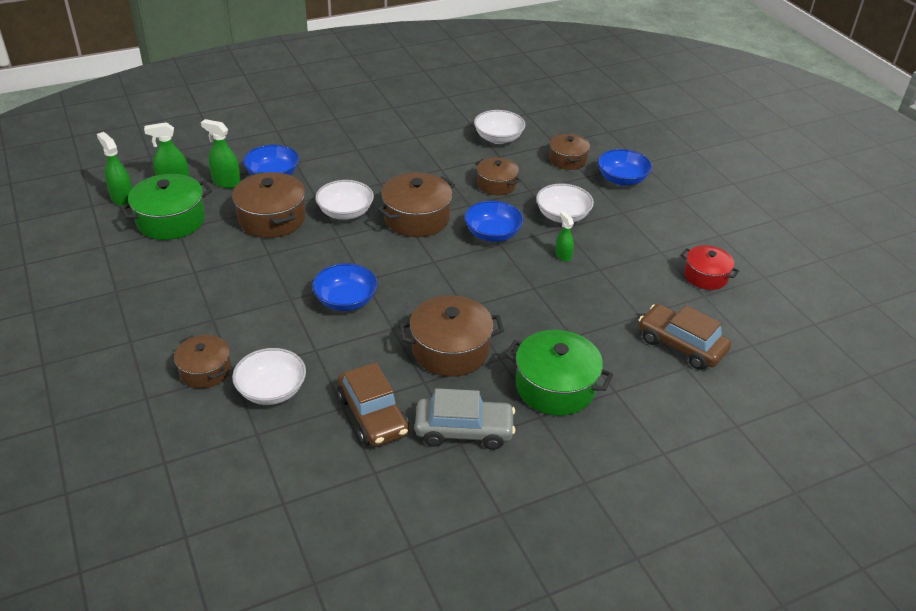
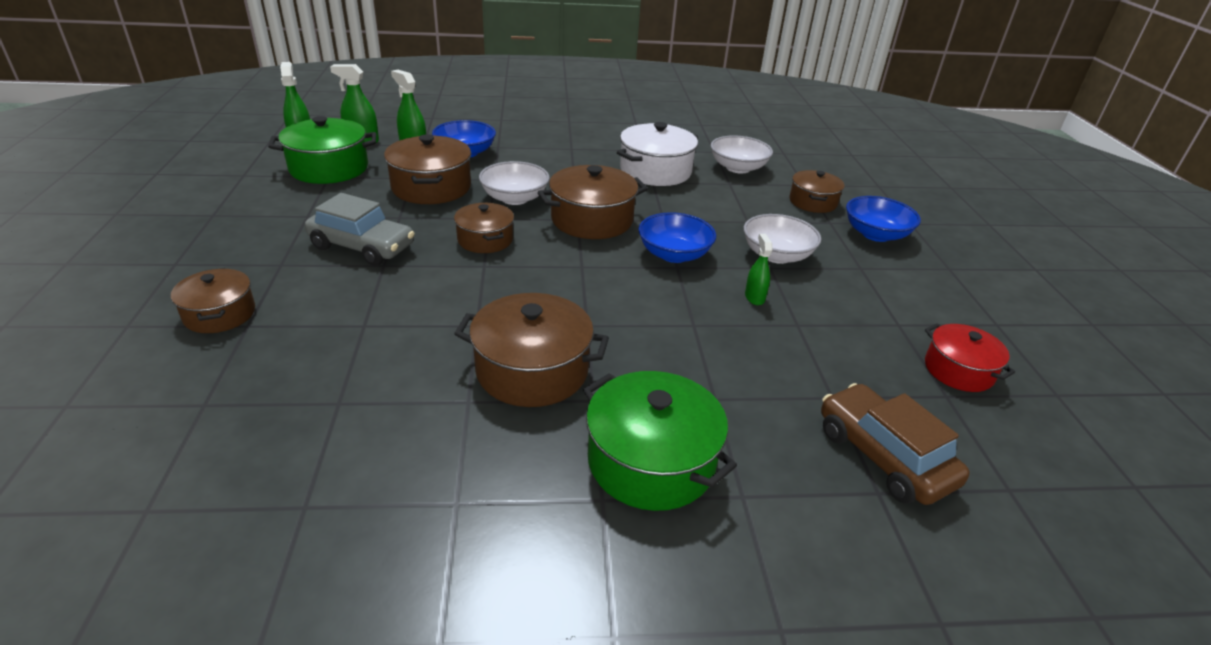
camera: 20 degrees right, 5 degrees down
white bowl [232,348,306,405] -> none
blue bowl [312,263,378,311] -> none
brown car [337,363,409,447] -> none
grey car [415,388,515,450] -> grey car moved to [305,193,415,266]
brown pot [475,157,521,195] -> brown pot moved to [454,203,514,253]
none -> white pot [617,122,698,186]

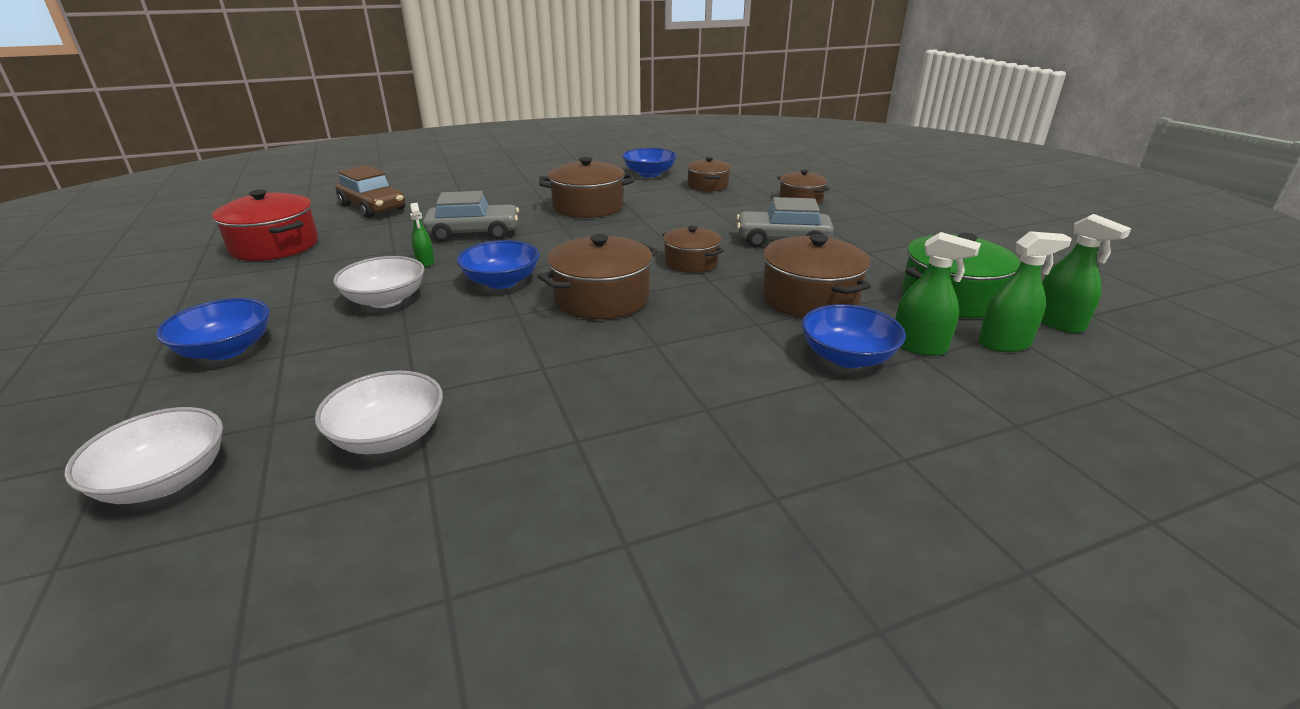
camera: 165 degrees right, 5 degrees down
white bowl [479,161,550,205] -> white bowl moved to [64,407,223,504]
green pot [583,371,737,511] -> none
white pot [617,122,698,186] -> none
brown pot [789,170,844,213] -> brown pot moved to [687,157,731,192]
red pot [925,323,1015,392] -> red pot [212,189,318,261], size x1.59
none -> grey car [423,191,519,242]
none -> blue bowl [622,148,677,177]

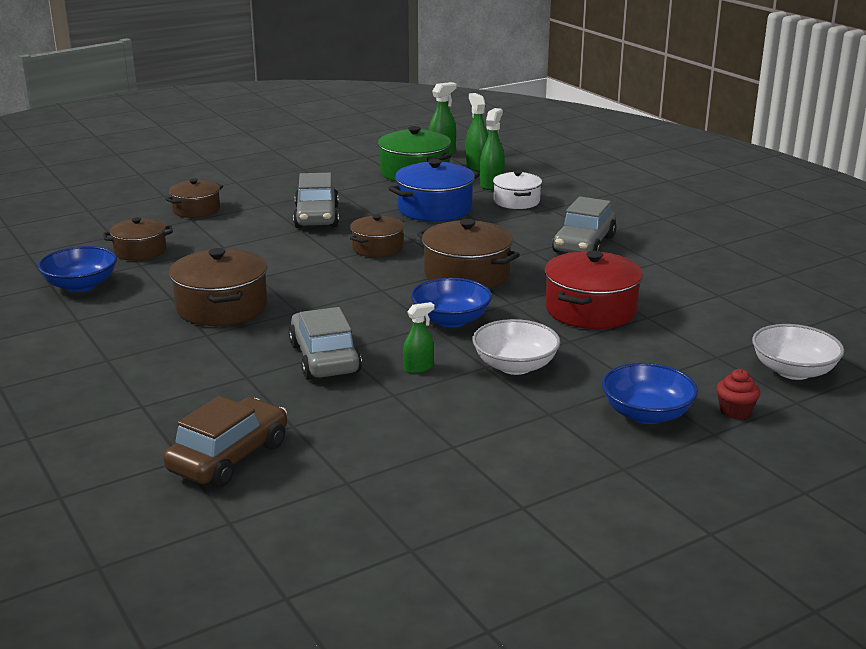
camera: 100 degrees left, 5 degrees down
red pot [212,189,318,261] -> red pot moved to [545,251,643,329]
white bowl [315,370,443,454] -> none
brown pot [762,234,871,318] -> blue pot [389,159,480,222]
blue bowl [802,304,906,368] -> white pot [493,170,542,209]
none -> grey car [552,196,616,253]
none -> red cupcake [716,369,760,419]

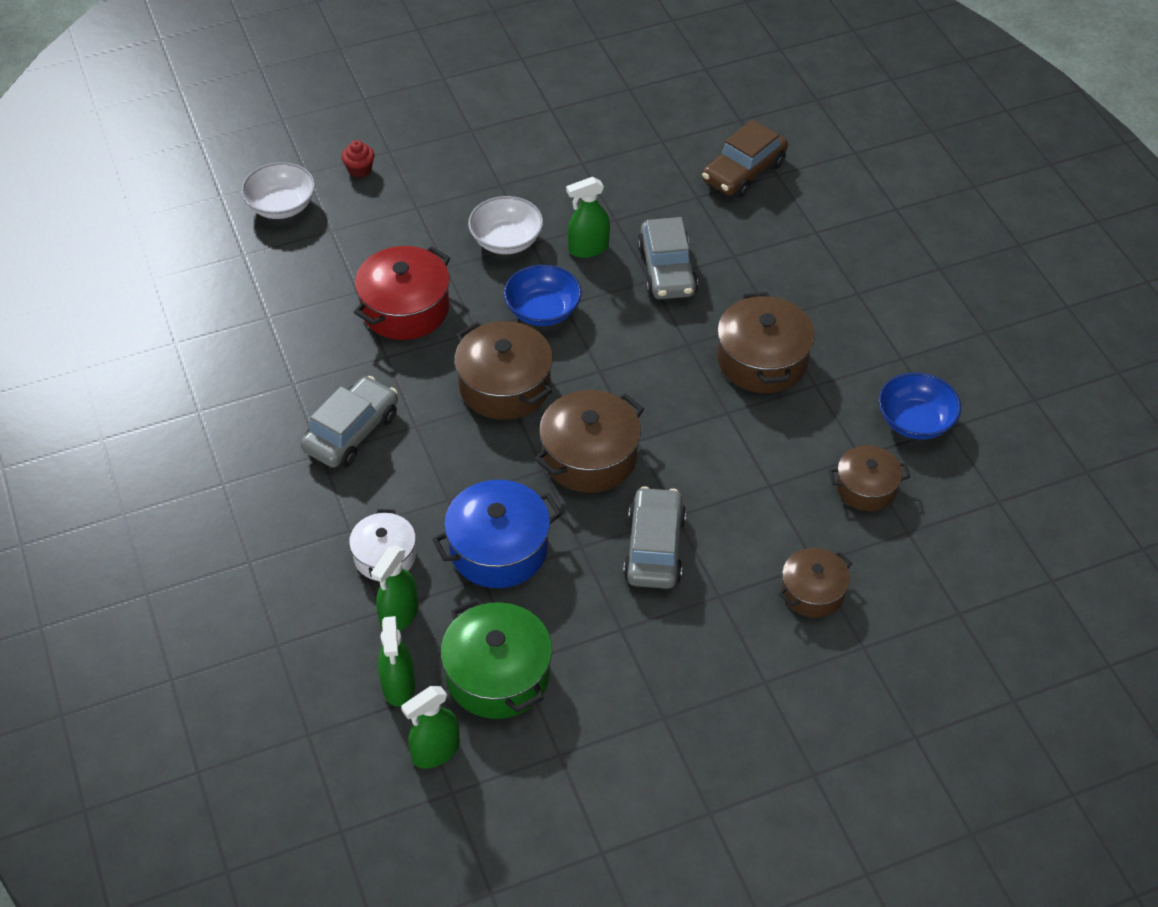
camera: 170 degrees left, 25 degrees up
brown pot [350,214,404,258] -> brown pot [535,390,644,493], size x1.59
green spray bottle [403,302,434,373] -> green spray bottle [566,177,610,258], size x1.54
blue bowl [602,363,698,424] -> none

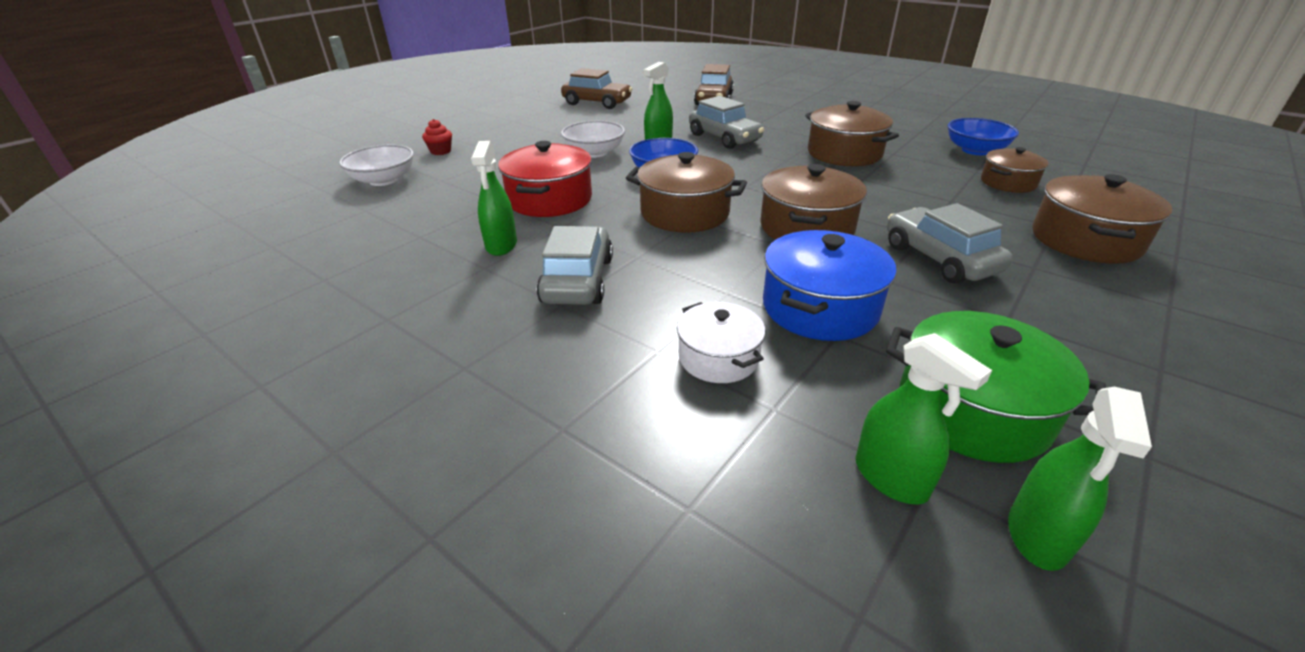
camera: 30 degrees left, 15 degrees down
green spray bottle [371,546,418,631] -> green spray bottle moved to [471,141,517,256]
brown pot [779,548,852,618] -> brown pot [1033,174,1172,264], size x1.59
none -> brown car [561,68,632,109]

